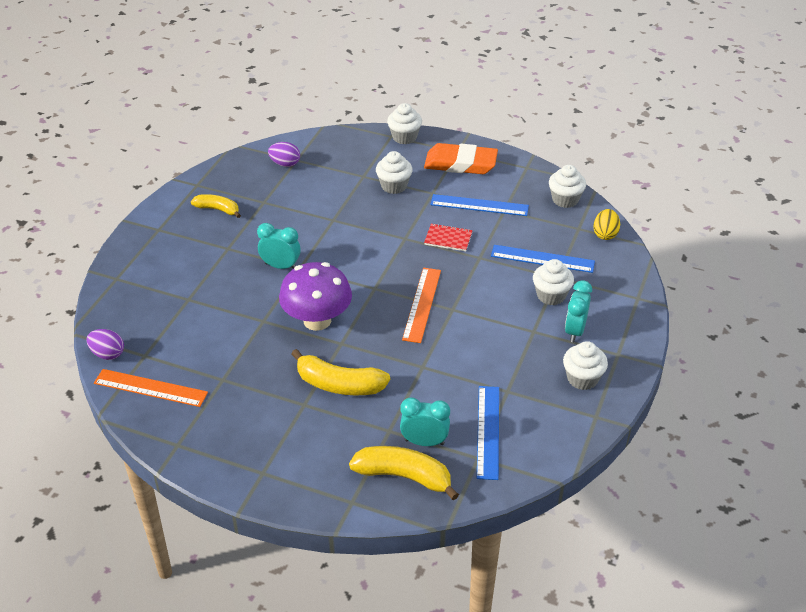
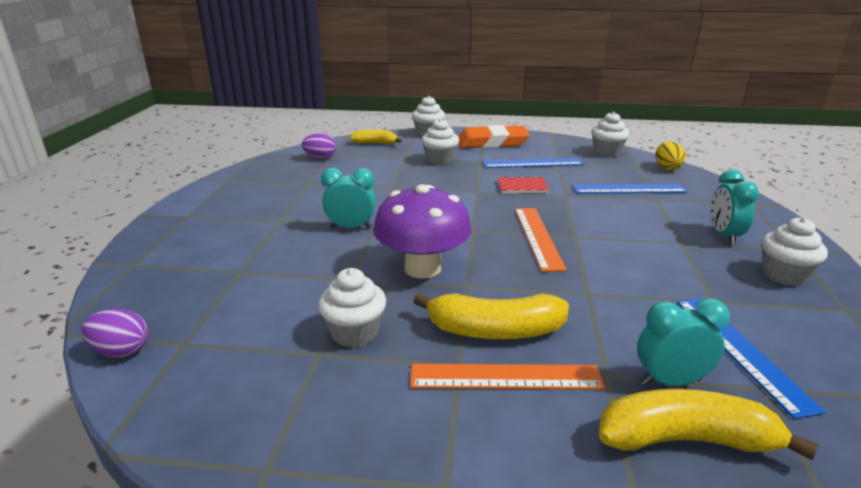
camera: 15 degrees left, 15 degrees down
orange ruler [94,369,208,407] -> orange ruler moved to [410,364,605,389]
yellow banana [191,194,241,218] -> yellow banana moved to [350,130,402,144]
white cupcake [533,259,574,305] -> white cupcake moved to [318,268,386,347]

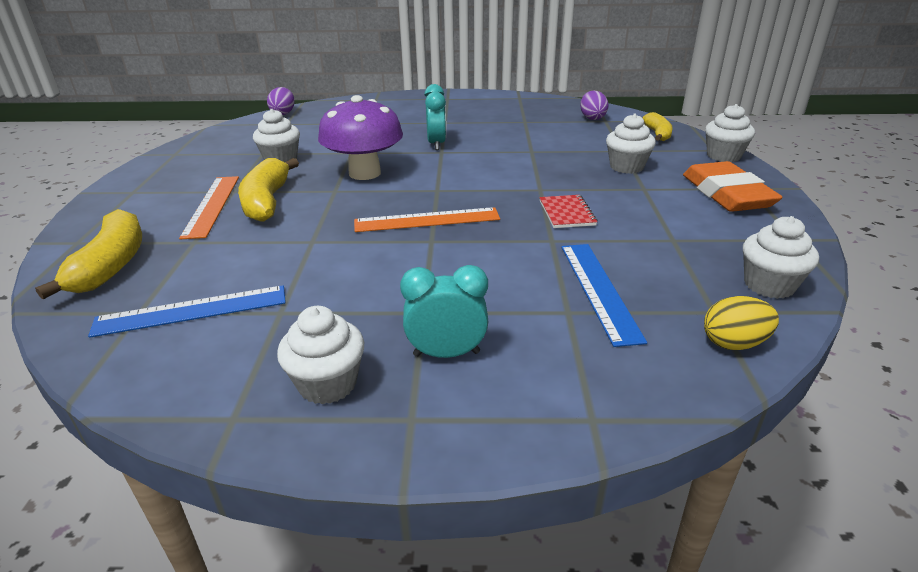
camera: 85 degrees right, 5 degrees up
blue ruler [482,158,584,168] -> none
turquoise clock [637,298,730,386] -> none

